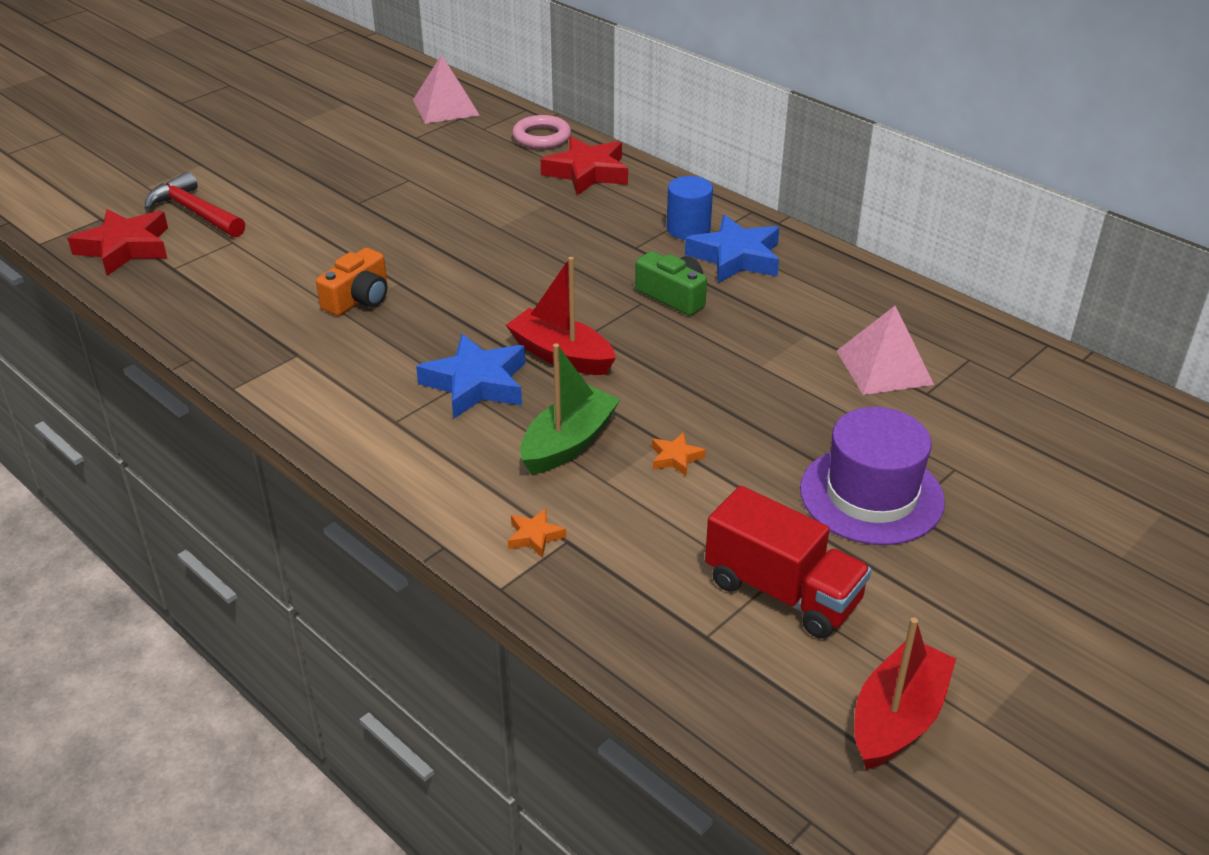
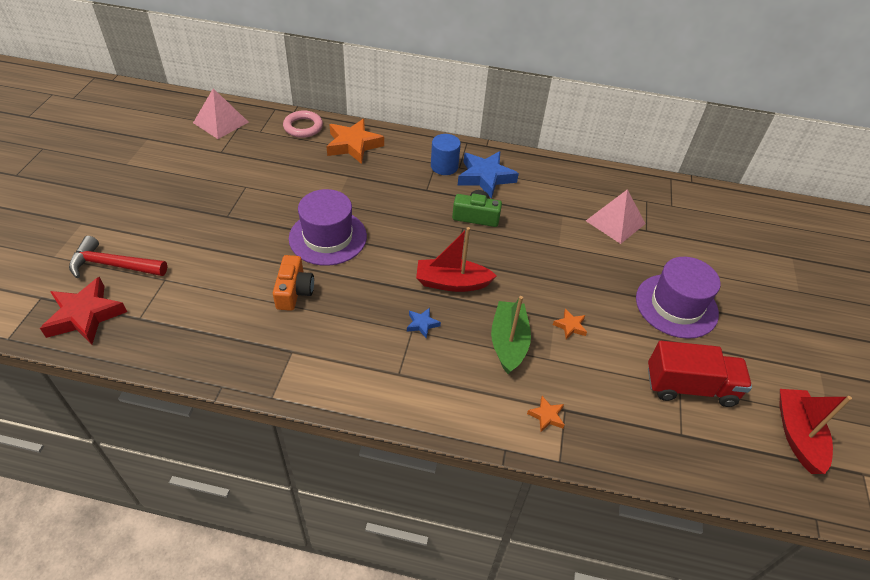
camera: 35 degrees left, 10 degrees up
blue star [416,334,526,419] -> blue star [407,308,441,339], size x0.47
red star [541,137,628,195] -> orange star [326,119,384,164]
none -> purple hat [289,189,367,266]

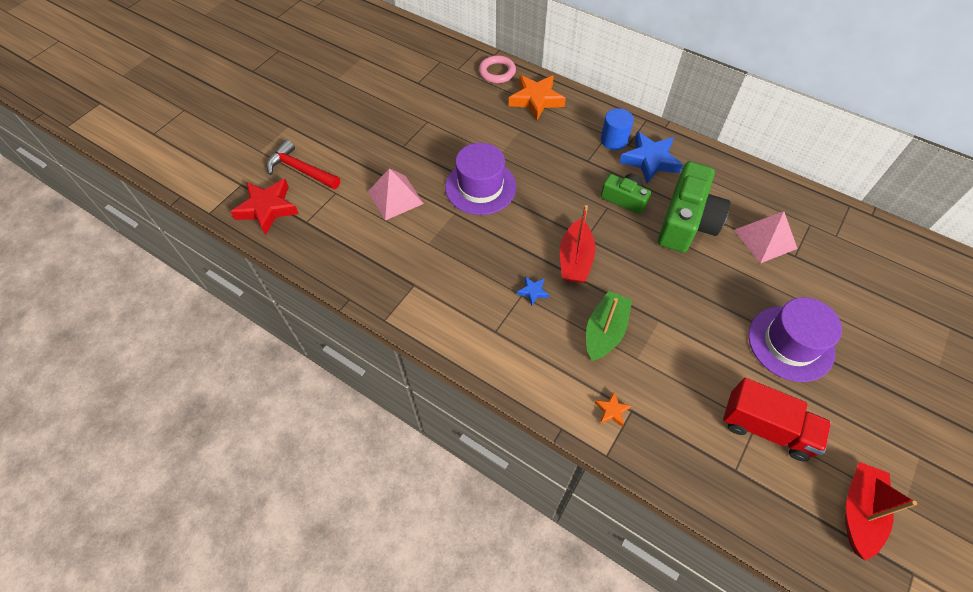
camera: 25 degrees right, 10 degrees up
pink pyramid [193,89,249,139] -> pink pyramid moved to [368,168,424,220]
orange camera [273,255,314,311] -> none
red boat [416,227,497,292] -> red boat turned 105 degrees counterclockwise [560,205,595,283]
orange star [553,309,587,339] -> none
none -> green camera [658,161,731,253]

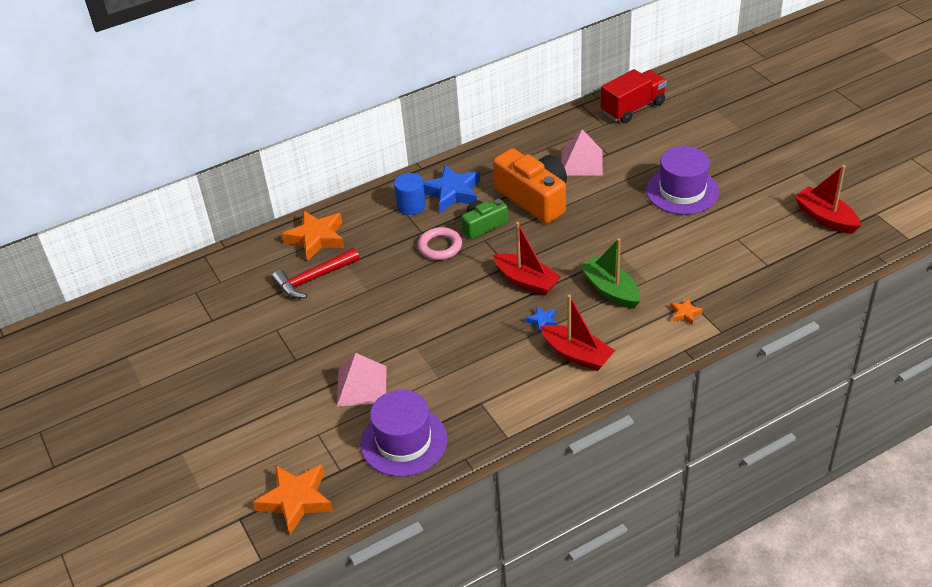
camera: 60 degrees left, 15 degrees down
red star [231,179,299,235] -> orange star [253,465,333,535]
red hammer [267,140,340,189] -> red hammer moved to [272,248,359,299]
purple hat [445,143,516,215] -> purple hat moved to [360,390,447,477]
pink ring [479,55,516,83] -> pink ring moved to [418,227,462,260]
green camera [658,161,731,253] -> orange camera [493,148,567,224]
red truck [723,378,831,461] -> red truck moved to [601,69,667,124]
none -> red boat [541,295,615,371]

